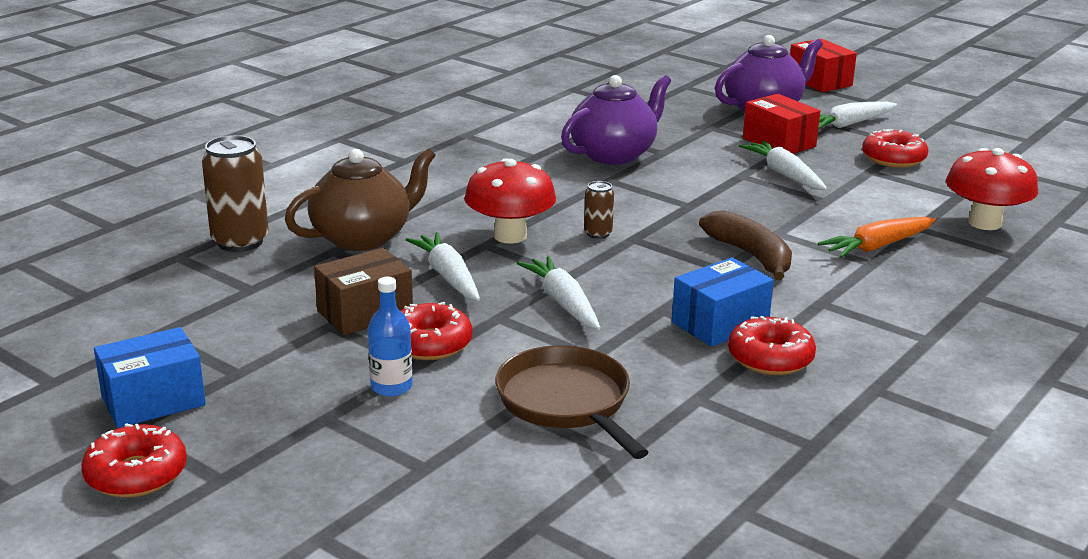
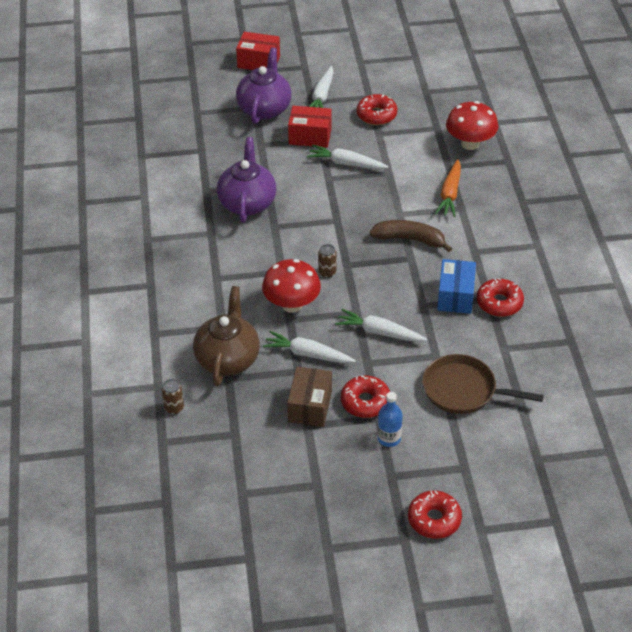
camera: 45 degrees left, 20 degrees up
red donut [81,423,187,498] -> red donut moved to [408,491,462,539]
blue box [94,327,206,428] -> none
brown can [202,135,269,252] -> brown can [162,379,184,415], size x0.51

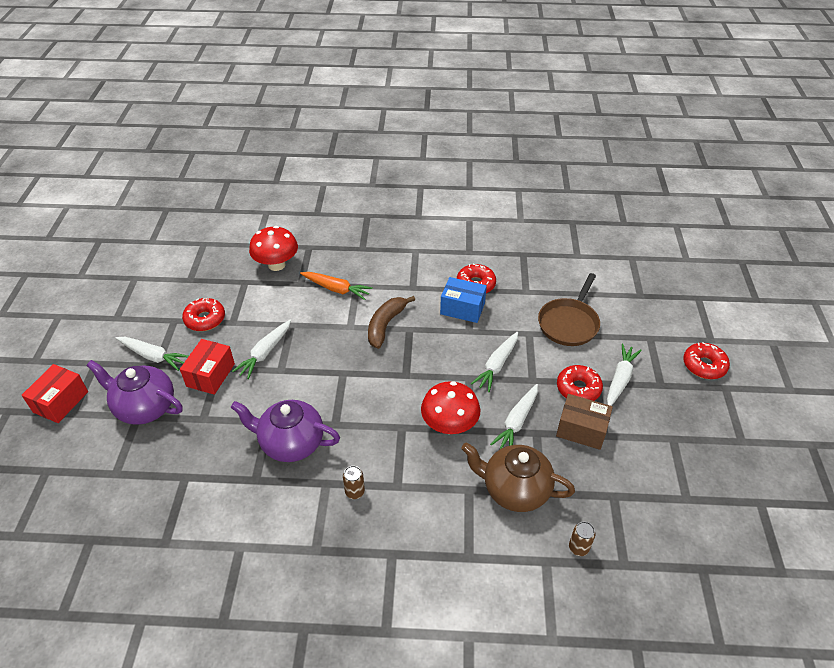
camera: 80 degrees left, 0 degrees up
brown can [318,244,337,278] -> brown can moved to [343,466,365,499]
blue bottle [377,392,403,447] -> white carrot [607,344,642,406]

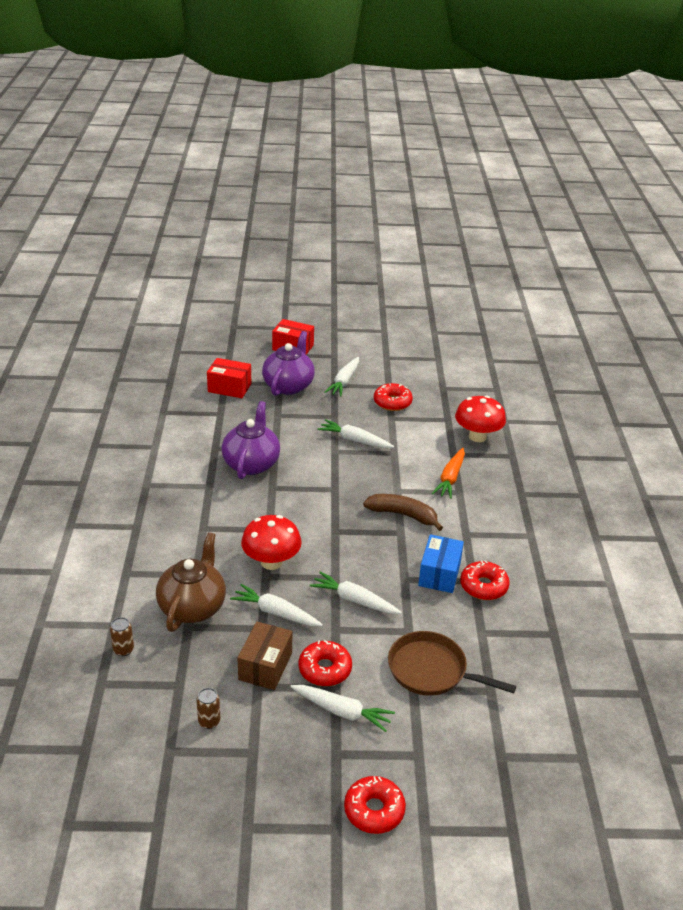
camera: 85 degrees right, 10 degrees down
red box [180,339,235,395] -> red box moved to [207,358,251,398]
brown can [343,466,365,499] -> brown can moved to [196,688,220,729]

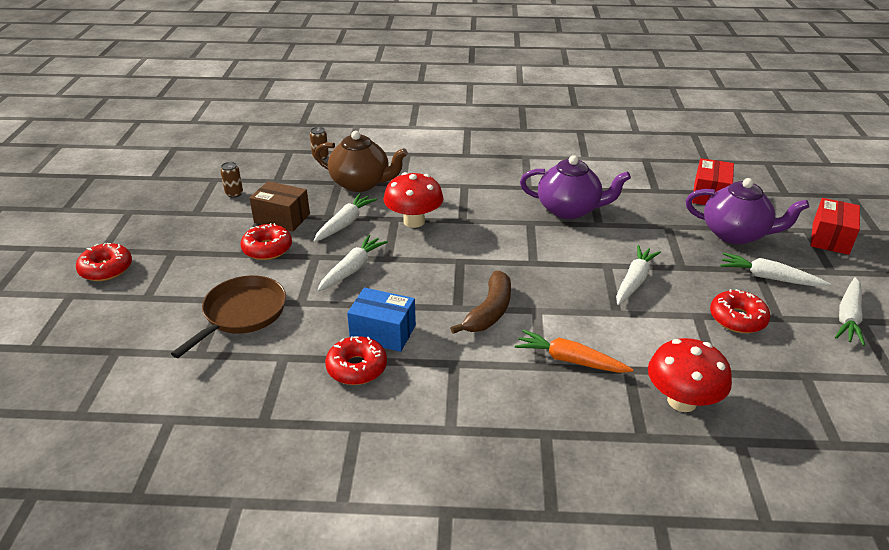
camera: 95 degrees right, 0 degrees up
white carrot [290,685,395,732] -> white carrot moved to [835,277,865,346]

